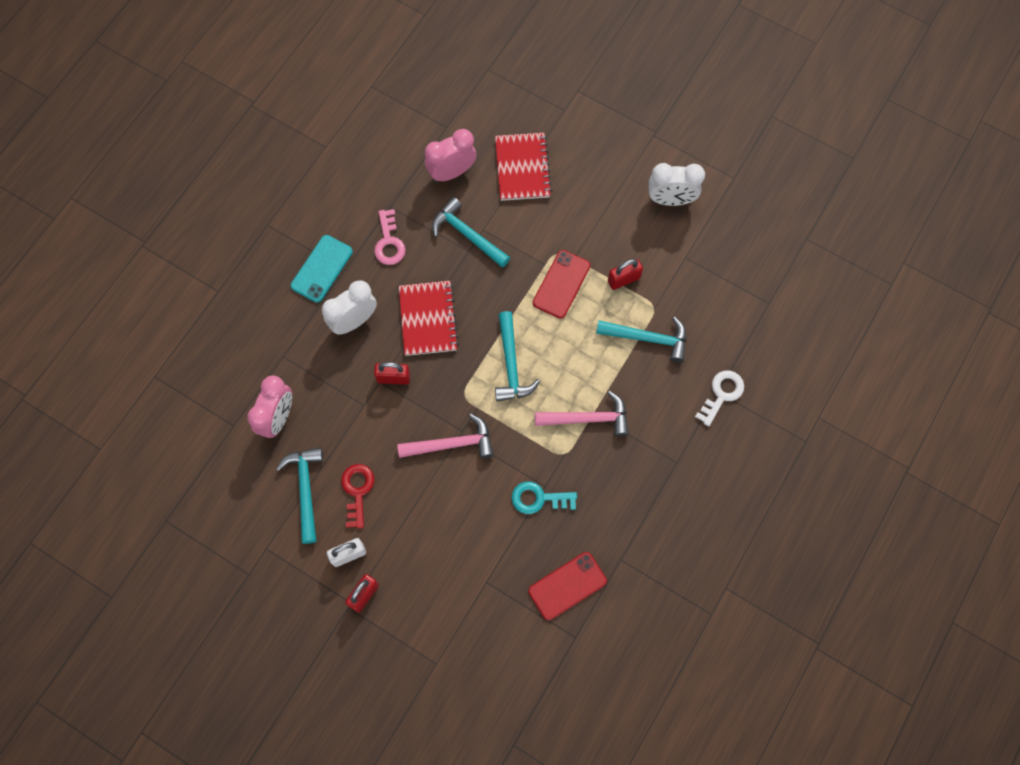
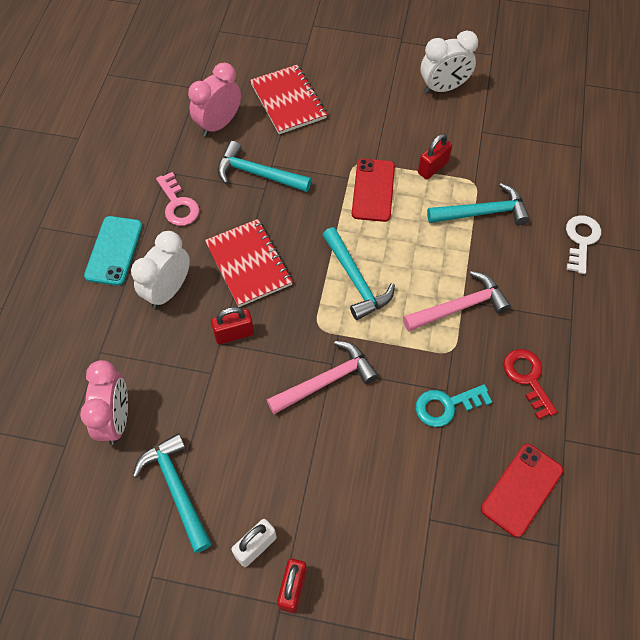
camera: 20 degrees left, 10 degrees down
red key [341,464,374,529] -> red key moved to [503,349,557,420]

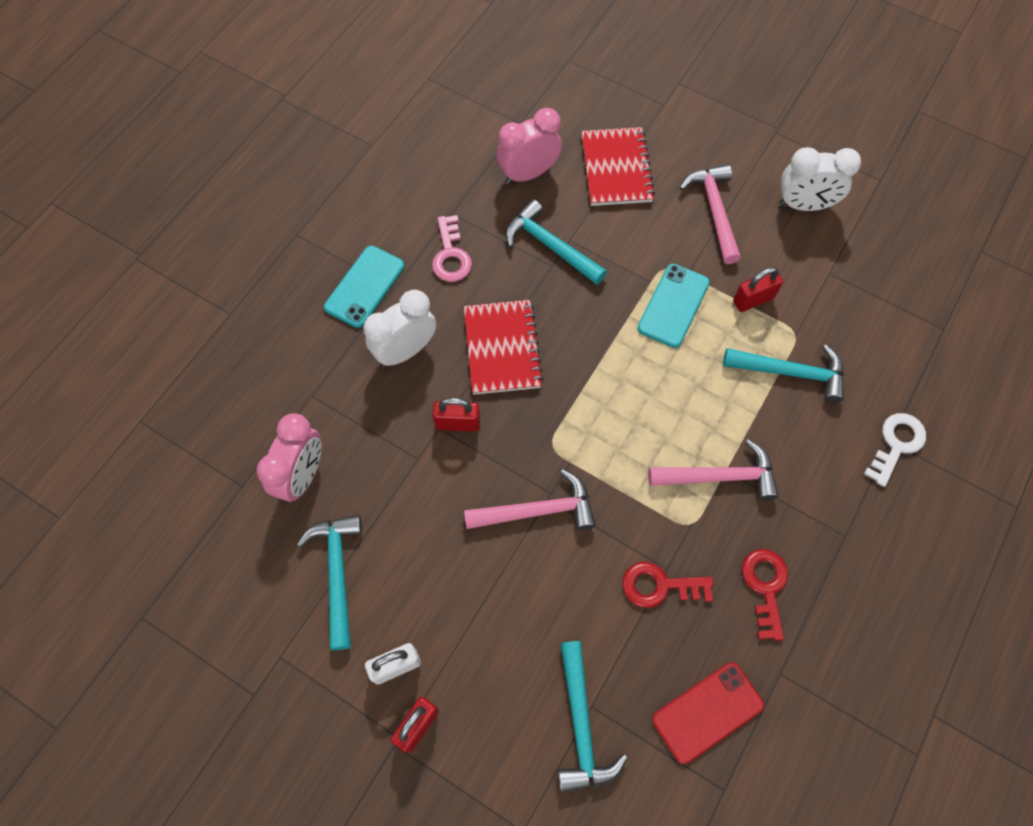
camera: 20 degrees right, 5 degrees up
turquoise hammer [323,227,395,320] -> turquoise hammer moved to [558,641,627,793]
red phone [352,159,395,222] -> turquoise phone [637,264,710,348]
turquoise key [415,384,492,427] -> red key [622,562,713,608]
none -> pink hammer [679,164,741,264]

